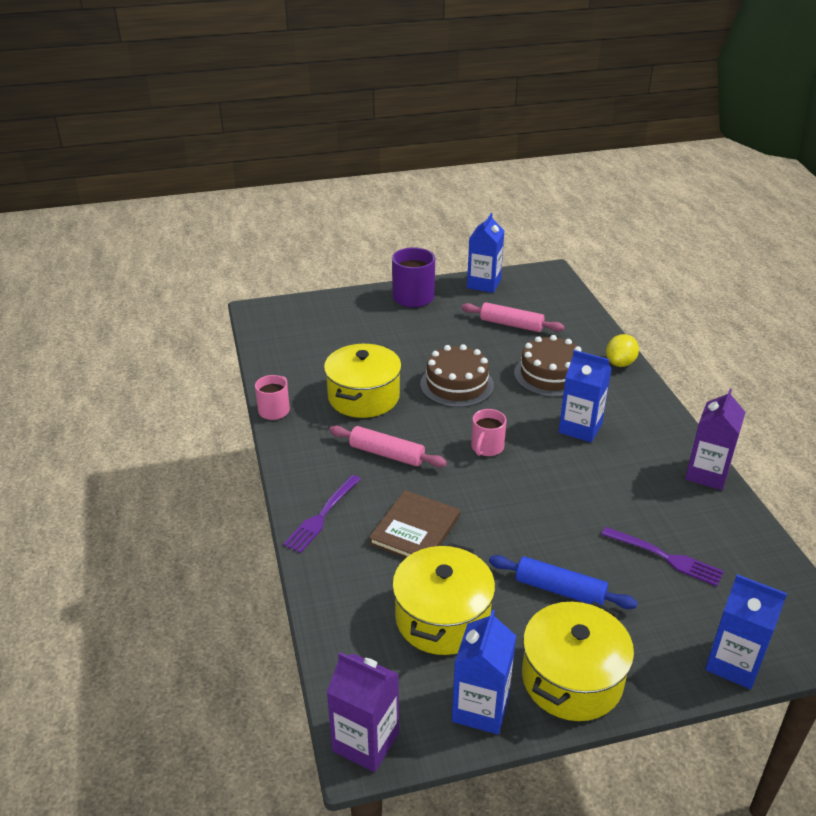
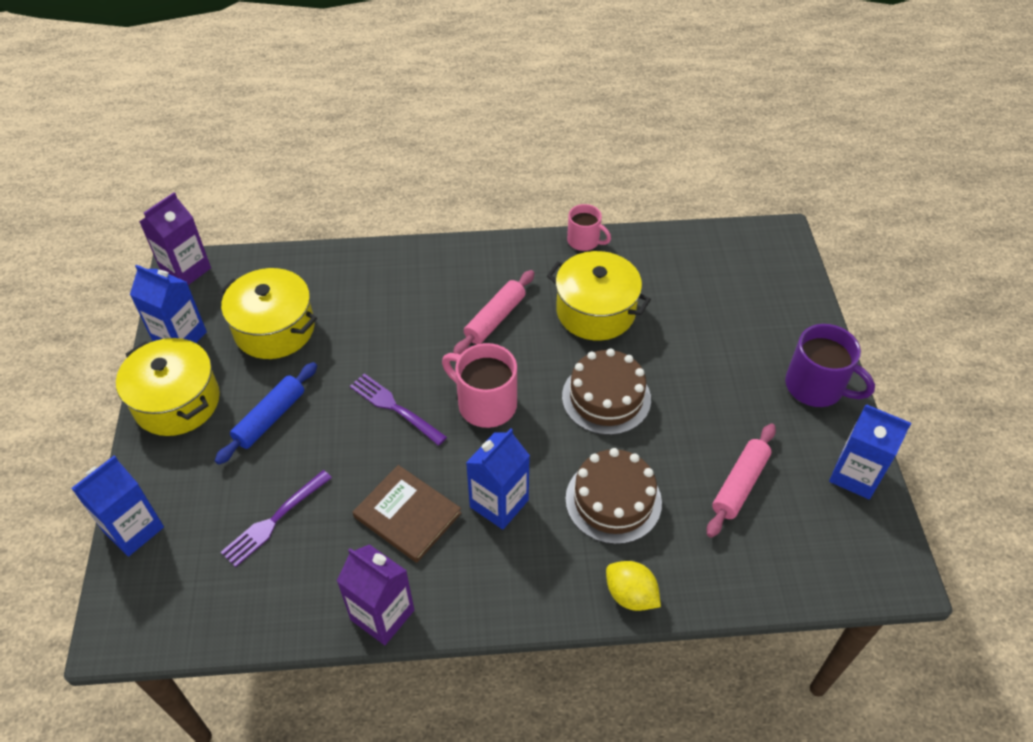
camera: 100 degrees right, 15 degrees up
purple fork [283,475,361,553] -> purple fork moved to [350,373,447,446]
brown book [369,490,460,558] -> brown book moved to [353,465,461,563]
pink mug [471,409,506,456] -> pink mug [442,343,517,428], size x1.59

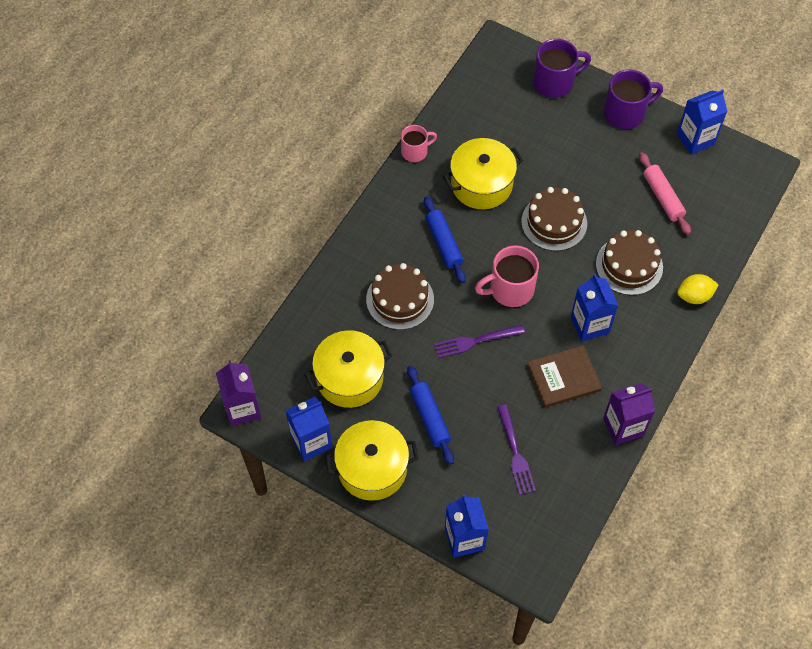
camera: 55 degrees left, 10 degrees up
pink rolling pin [453,270,535,355] -> blue rolling pin [424,196,466,283]
none -> brown cake [366,263,434,330]
none -> purple mug [533,39,591,98]

